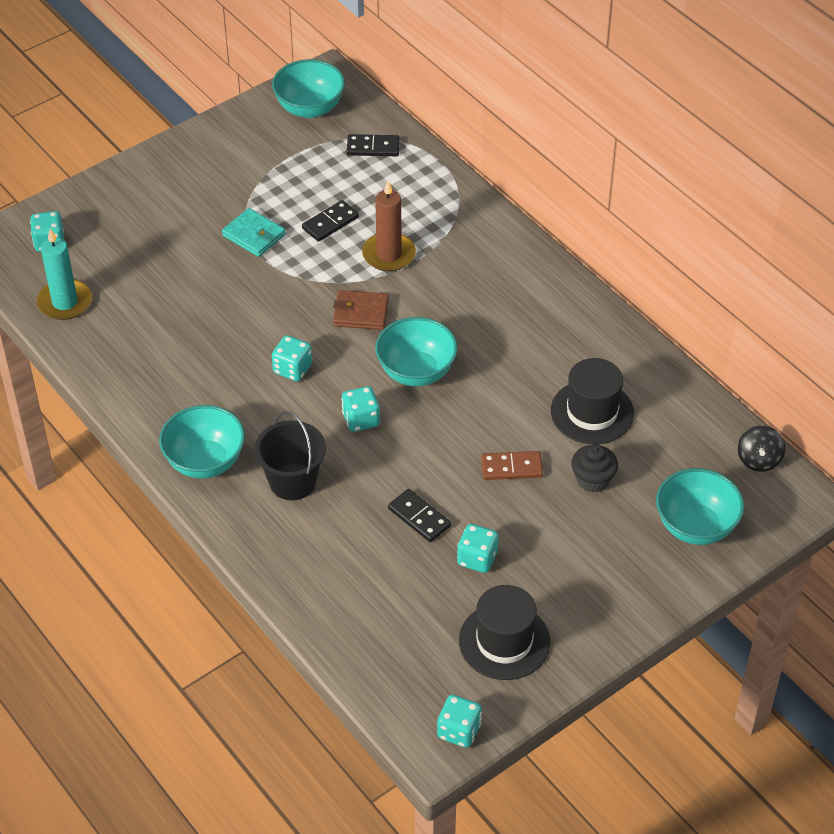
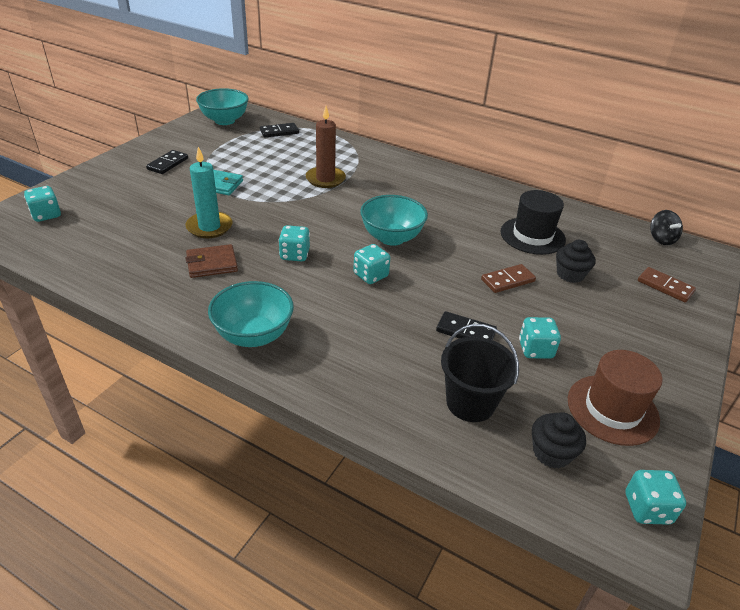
camera: 25 degrees left, 10 degrees down
turquoise candle [37,228,92,320] -> turquoise candle moved to [185,147,232,238]
black bucket [255,411,326,500] -> black bucket moved to [441,324,519,422]
black domino [302,200,359,242] -> black domino moved to [146,150,188,174]
brown wallet [333,290,389,330] -> brown wallet moved to [185,244,238,278]
black hat [459,585,550,680] -> brown hat [568,350,663,446]
turquoise bowl [656,468,744,545] -> brown domino [638,267,696,303]
none -> black cupcake [532,412,586,469]

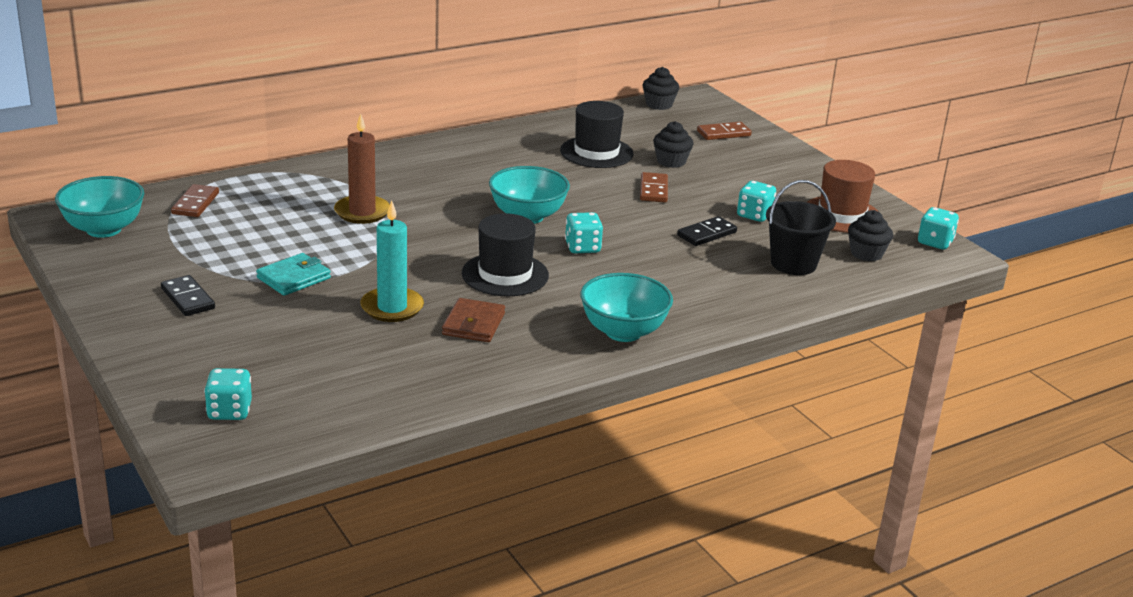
camera: 60 degrees left, 10 degrees down
black domino [260,123,299,137] -> brown domino [171,184,219,217]
turquoise dice [278,225,310,261] -> black hat [462,213,549,296]
black spinning top [650,210,683,245] -> black cupcake [643,67,679,110]

